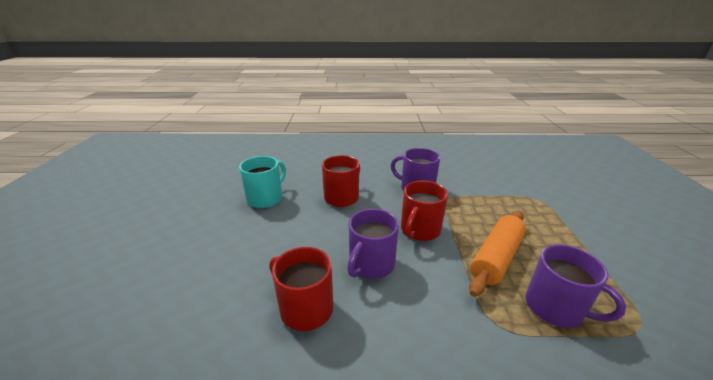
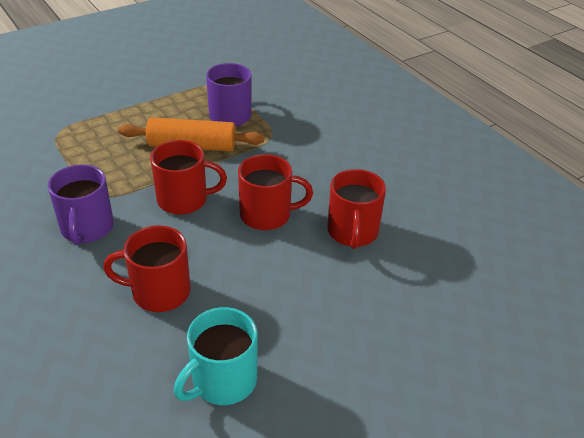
camera: 125 degrees left, 10 degrees up
turquoise mug [239,156,286,208] -> turquoise mug turned 45 degrees counterclockwise [174,307,258,405]
purple mug [347,209,399,279] -> red mug [238,154,313,230]

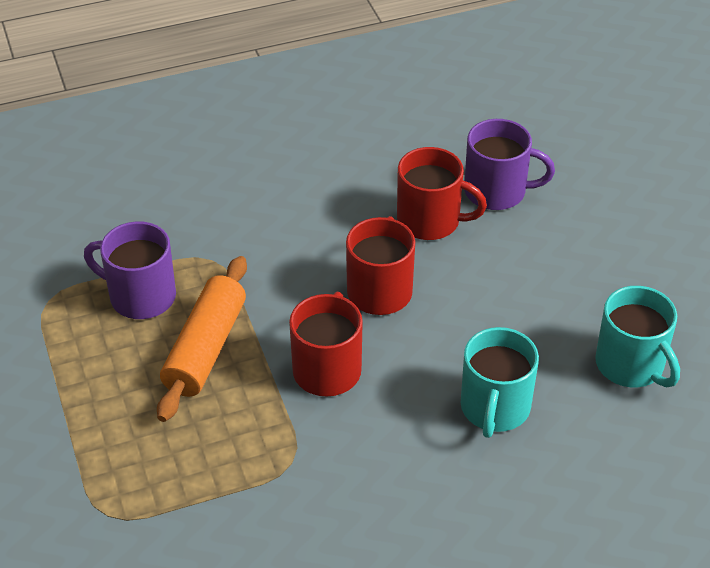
camera: 75 degrees left, 5 degrees up
purple mug [48,164,114,245] -> purple mug moved to [464,119,555,210]
red mug [103,225,190,312] -> turquoise mug [461,327,539,438]

